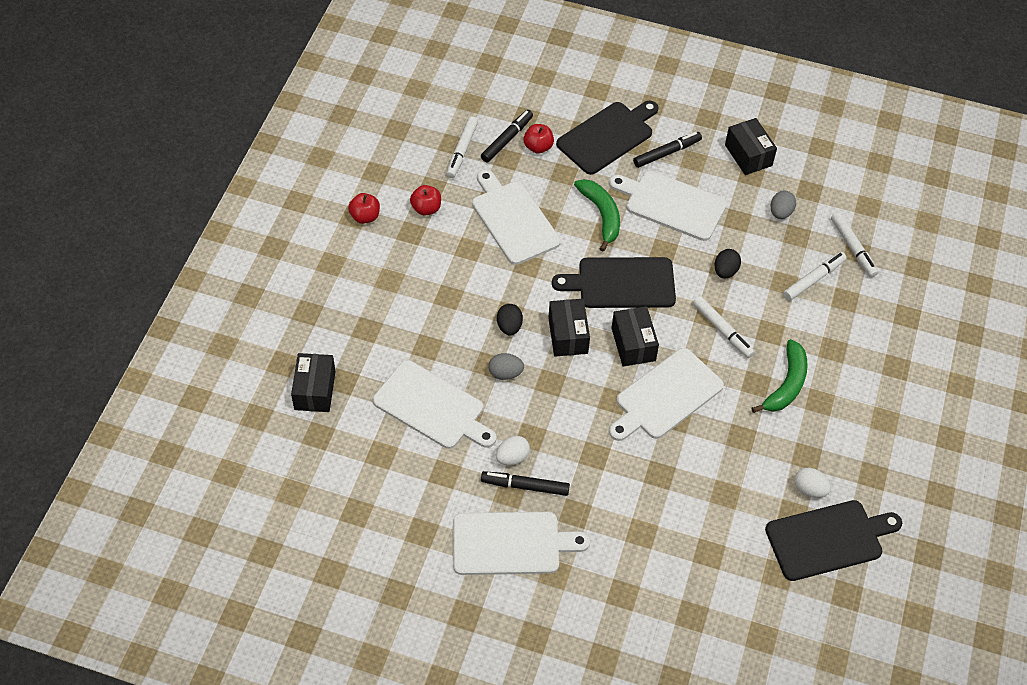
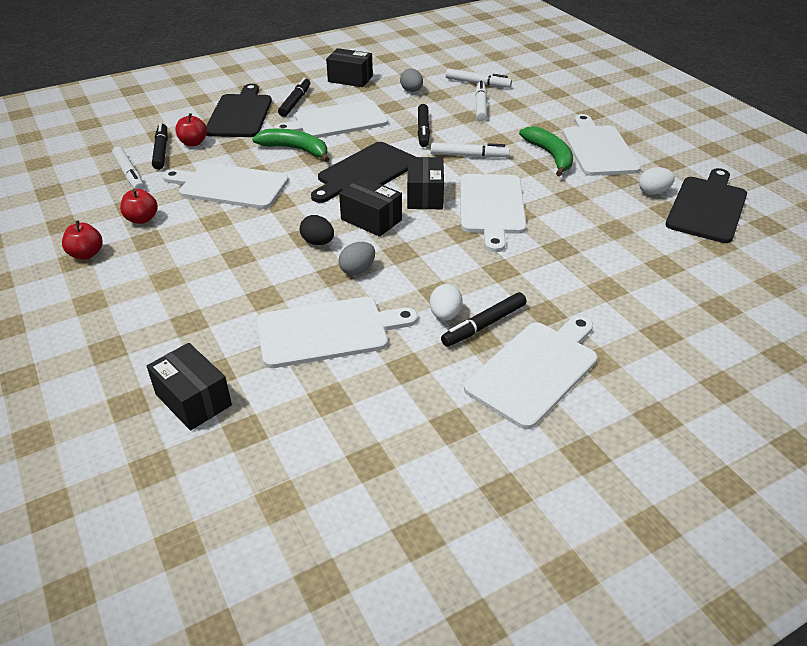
camera: 45 degrees left, 15 degrees down
black box [612,306,659,366] -> black box turned 60 degrees clockwise [407,157,444,209]
black egg [714,249,741,278] -> black marker [418,104,430,147]
none -> white cutting board [563,114,641,176]

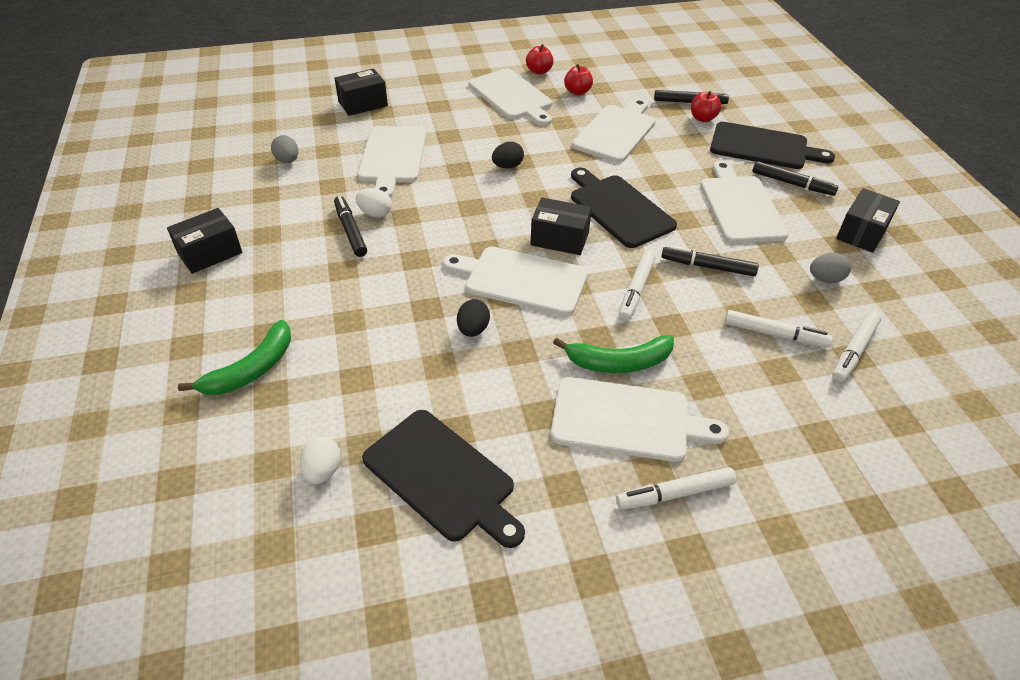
camera: 105 degrees right, 5 degrees up
white marker [112,147,144,189] -> white marker moved to [616,467,736,510]
green banana [252,129,330,162] -> green banana moved to [178,320,291,395]
black box [339,177,402,237] -> black box moved to [167,208,242,274]
grey egg [339,242,375,275] -> grey egg moved to [271,135,298,163]
white cutting board [464,316,598,429] -> white cutting board moved to [468,69,552,126]
white egg [639,167,675,195] -> white egg moved to [300,436,340,484]
none -> black egg [457,299,490,337]

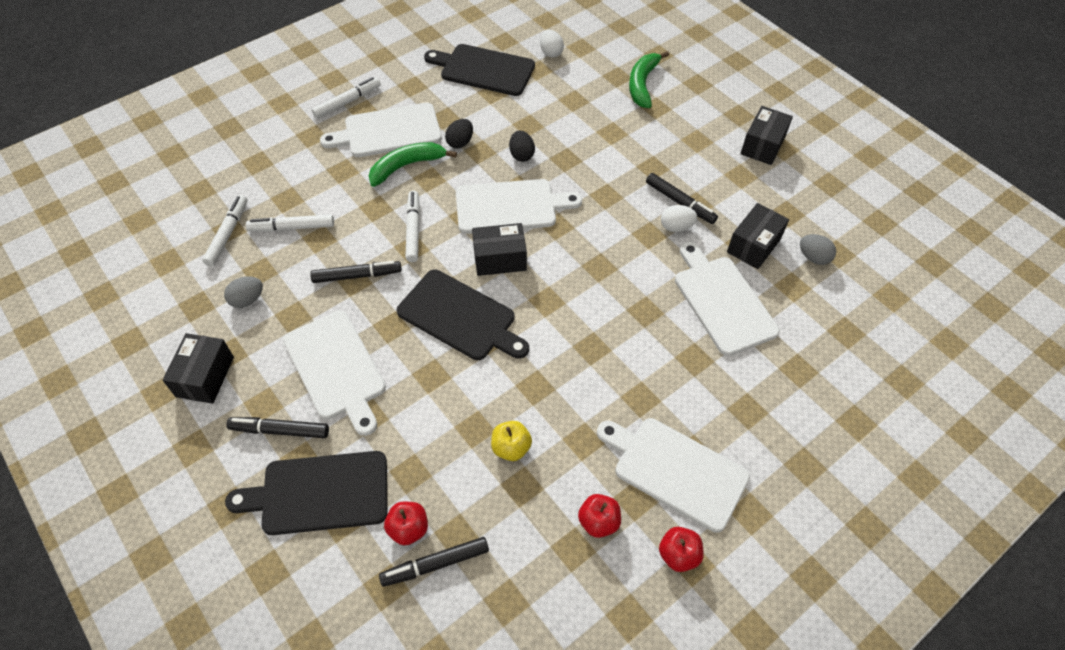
camera: 155 degrees right, 10 degrees up
black box [334,68,388,116] -> black box moved to [727,203,789,269]
black egg [492,142,524,169] -> black egg moved to [445,119,473,149]
white cutting board [572,99,656,163] -> yellow apple [491,421,532,461]

